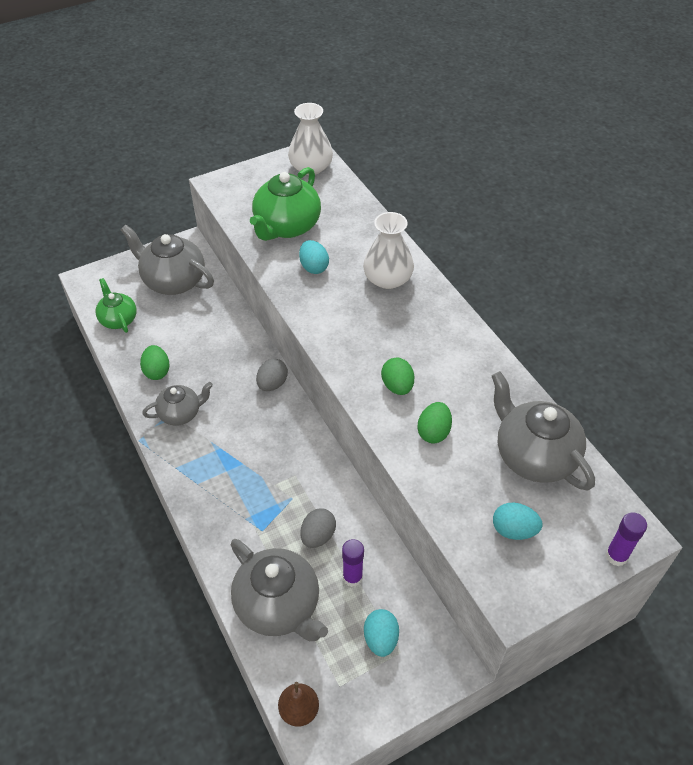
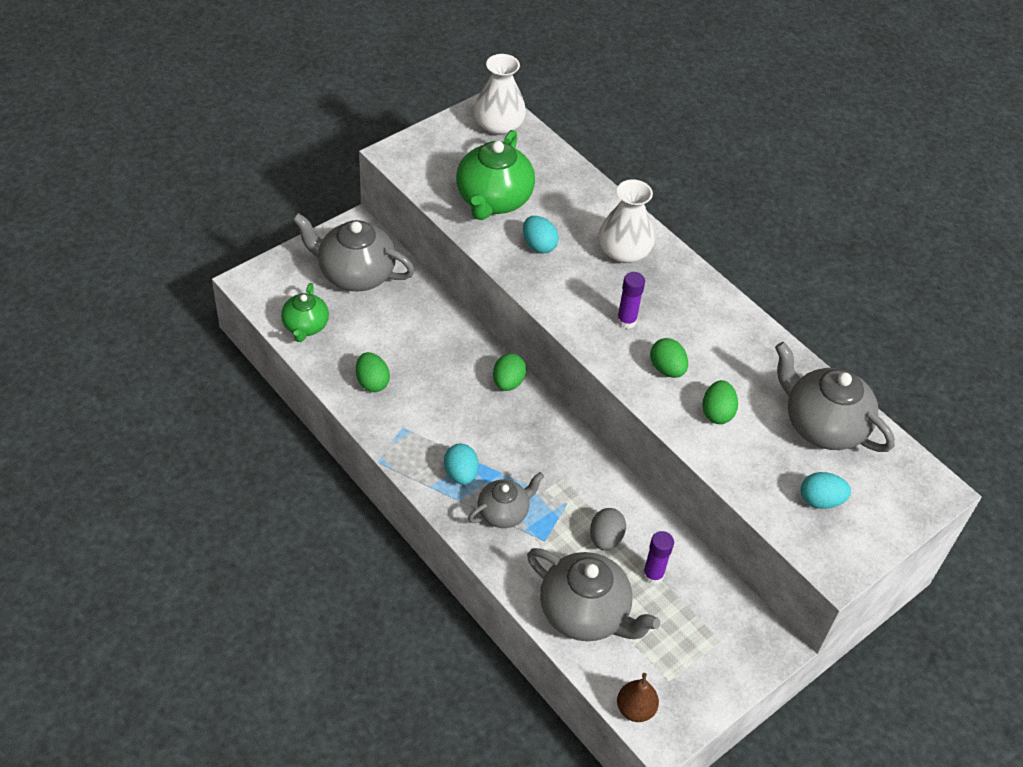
camera: 15 degrees left, 0 degrees up
green teapot [96,278,137,333] -> green teapot turned 135 degrees counterclockwise [281,283,329,342]
grey teapot [142,382,213,426] -> grey teapot moved to [468,472,544,528]
grey egg [256,359,288,391] -> green egg [493,353,526,391]
turquoise egg [364,609,399,657] -> turquoise egg moved to [444,444,478,485]
purple glue stick [606,512,647,566] -> purple glue stick moved to [617,272,645,329]

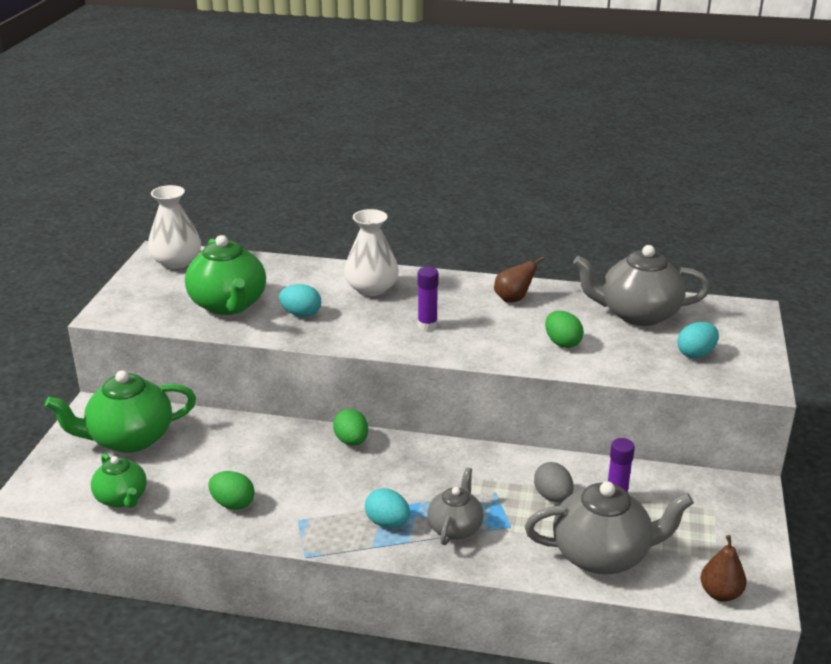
camera: 35 degrees left, 20 degrees down
grey teapot [292,213,415,291] -> green teapot [45,370,196,453]
green egg [650,338,688,378] -> none
none -> brown pear [494,256,545,303]

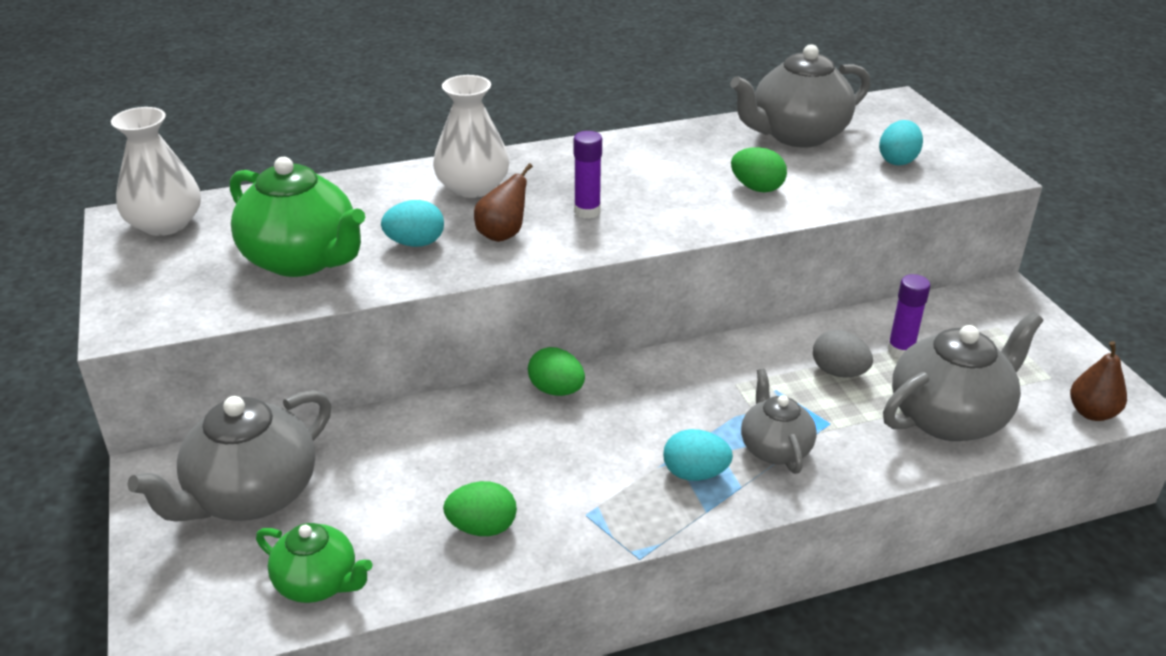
camera: 30 degrees left, 5 degrees up
green teapot [45,370,196,453] -> grey teapot [127,390,332,522]
brown pear [494,256,545,303] -> brown pear moved to [474,163,533,242]

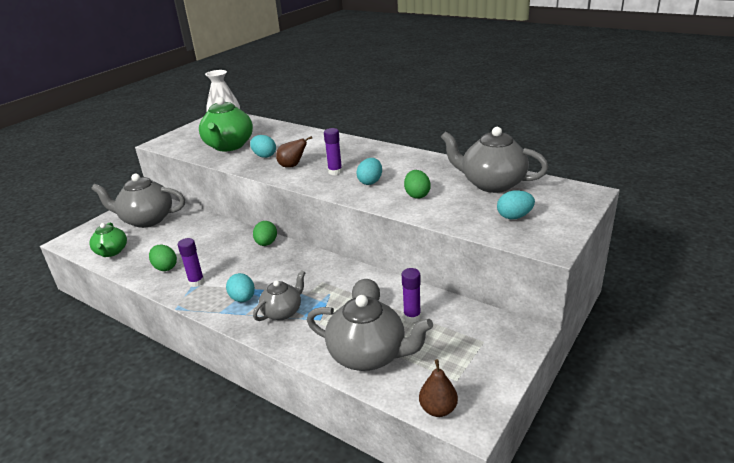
camera: 55 degrees right, 5 degrees down
white vase [433,75,509,198] -> none
none -> purple glue stick [178,238,204,287]
none -> turquoise egg [356,158,382,185]

